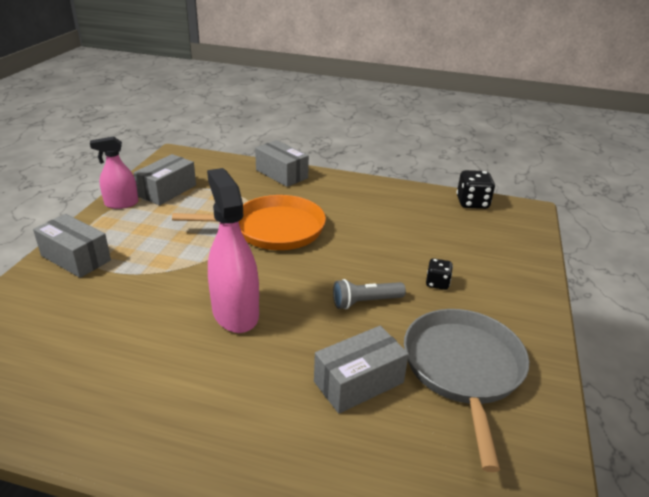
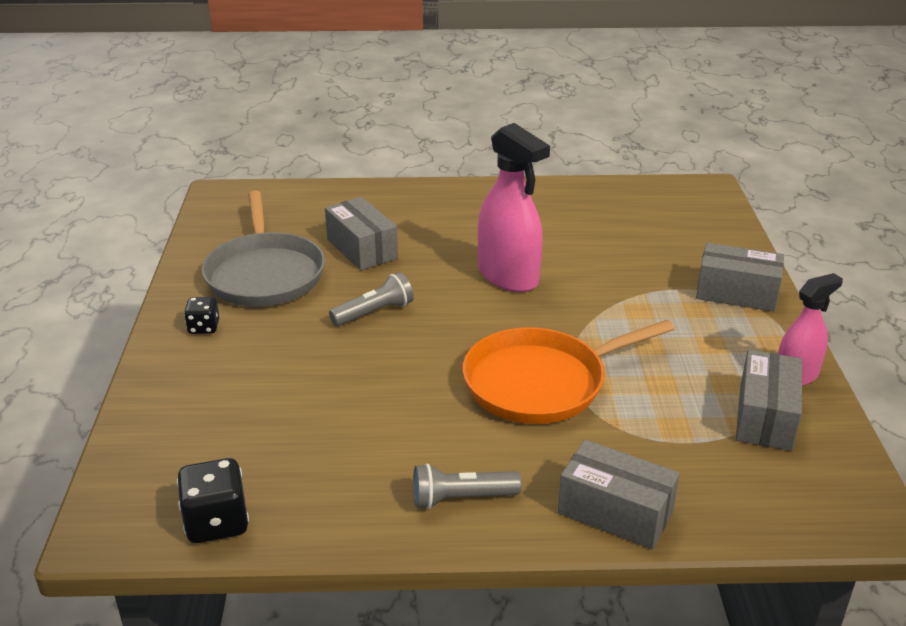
camera: 165 degrees right, 0 degrees up
grey box [314,326,409,413] -> grey box turned 75 degrees counterclockwise [325,197,398,270]
black dice [426,259,453,290] -> black dice moved to [184,297,219,334]
none -> grey flashlight [413,464,522,509]

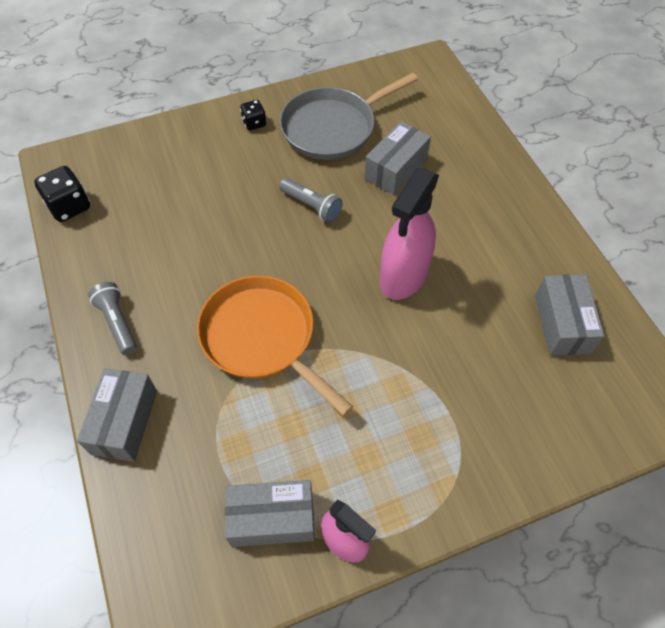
camera: 70 degrees right, 25 degrees up
grey box [696,243,784,312] -> grey box moved to [535,274,605,356]

